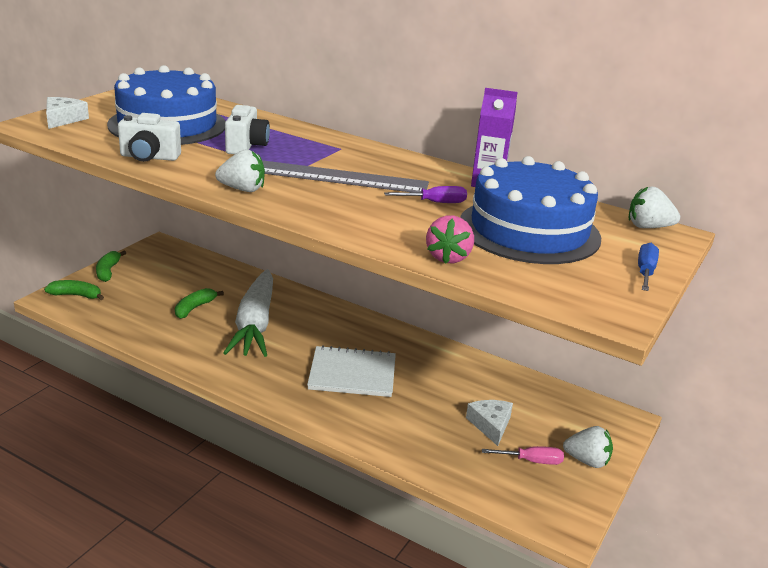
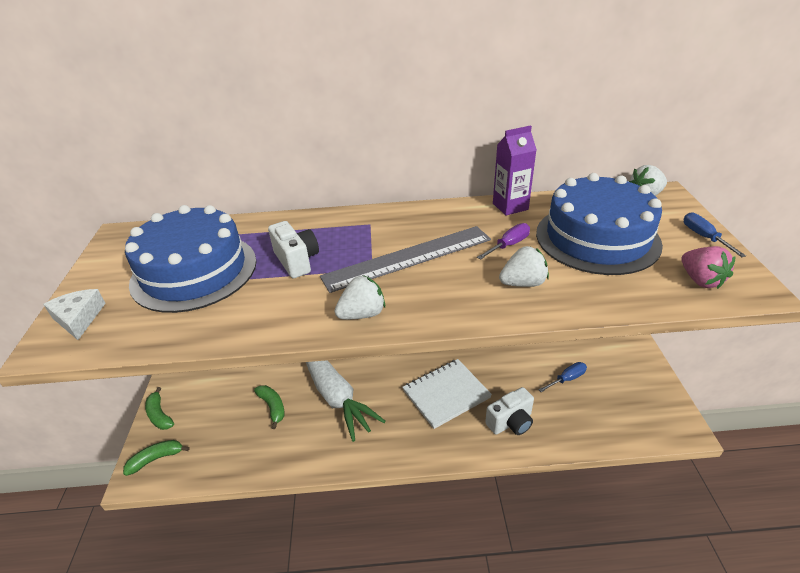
camera: 30 degrees left, 10 degrees up
white camera [118,113,181,162] -> white camera moved to [485,387,534,435]
green banana [175,288,224,319] -> green banana turned 150 degrees clockwise [254,385,285,429]
pink strawberry [426,216,474,264] -> pink strawberry moved to [682,246,735,289]
white cheese [466,400,513,446] -> blue screwdriver [538,362,587,392]
pink screwdriver [482,446,564,465] -> none
white strawberry [563,426,613,468] -> white strawberry moved to [499,246,549,287]

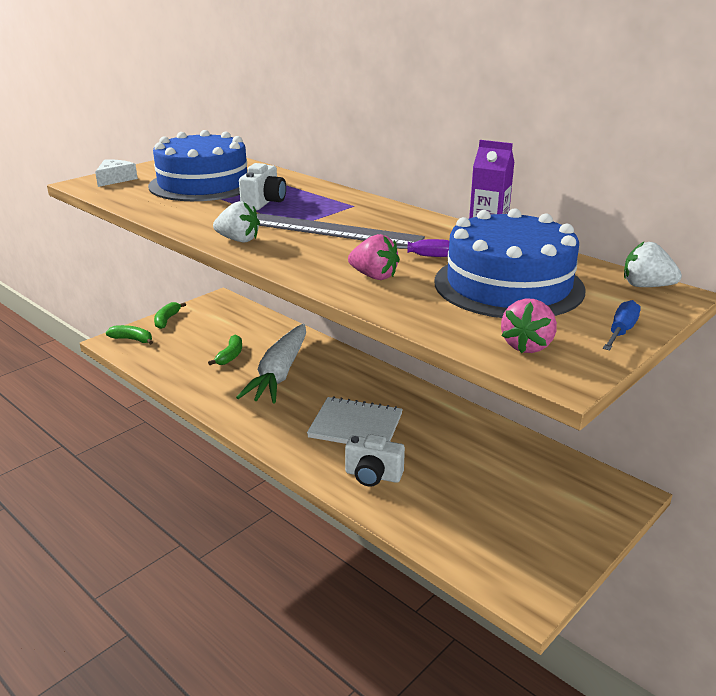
camera: 45 degrees right, 10 degrees down
white strawberry [499,246,549,287] -> pink strawberry [348,234,400,280]
blue screwdriver [538,362,587,392] -> none

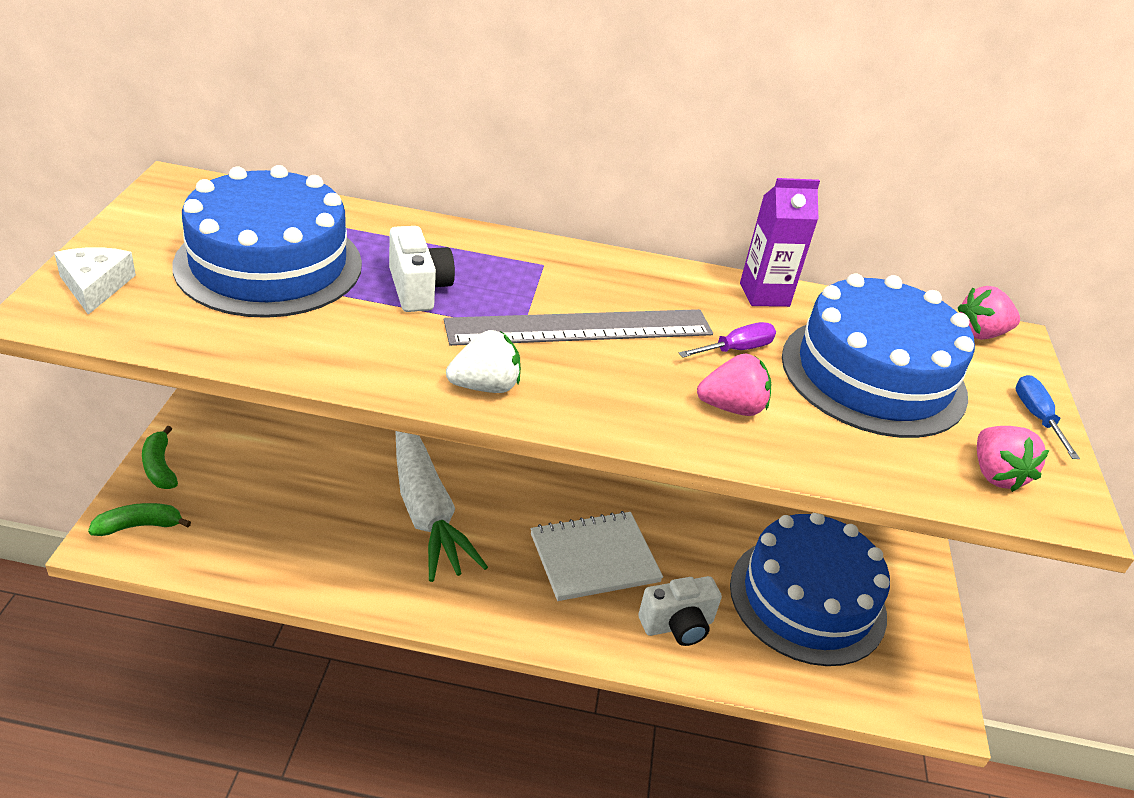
camera: 40 degrees left, 10 degrees up
green banana [208,335,242,365] -> none
white strawberry [624,241,682,287] -> pink strawberry [958,286,1020,340]
none -> blue cake [730,513,890,666]

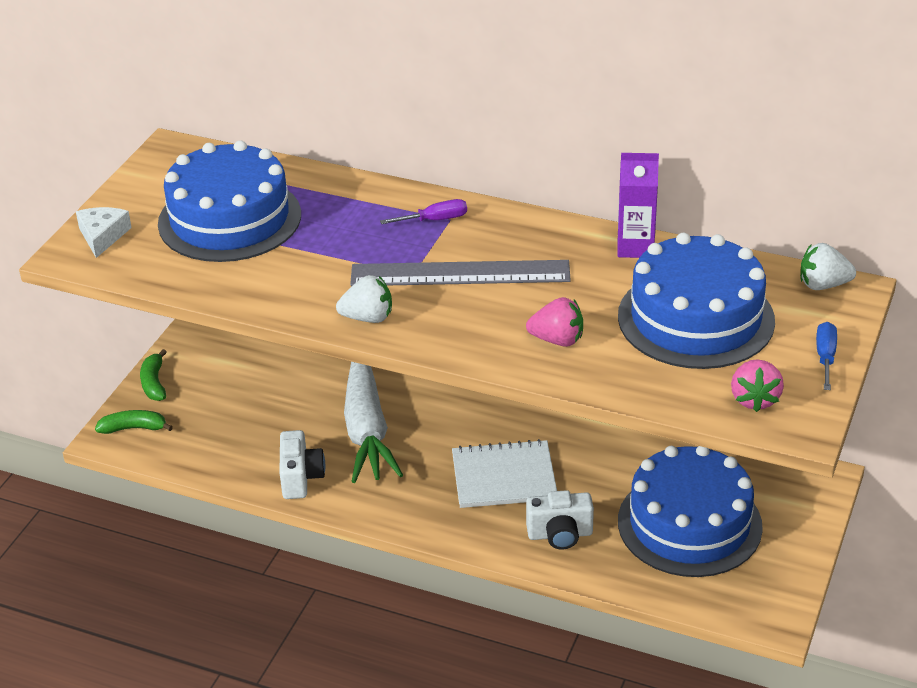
camera: 20 degrees right, 0 degrees up
white camera [389,226,455,312] -> white camera moved to [279,430,325,499]
purple screwdriver [679,322,776,358] -> purple screwdriver moved to [380,199,467,224]
pink strawberry [958,286,1020,340] -> white strawberry [800,243,856,290]

